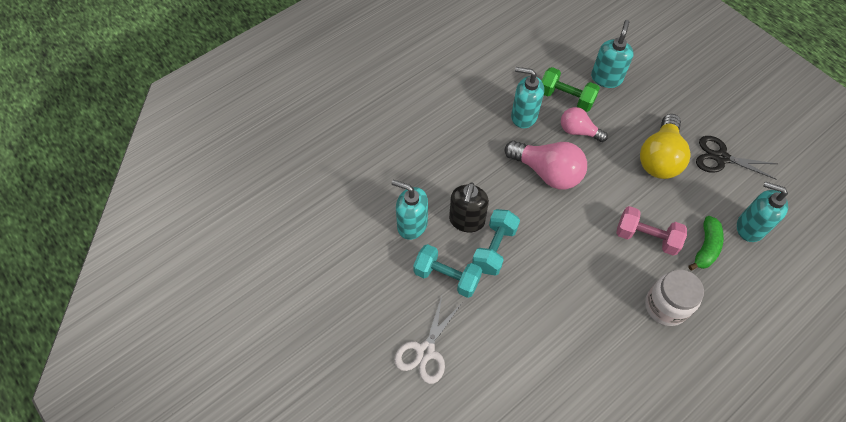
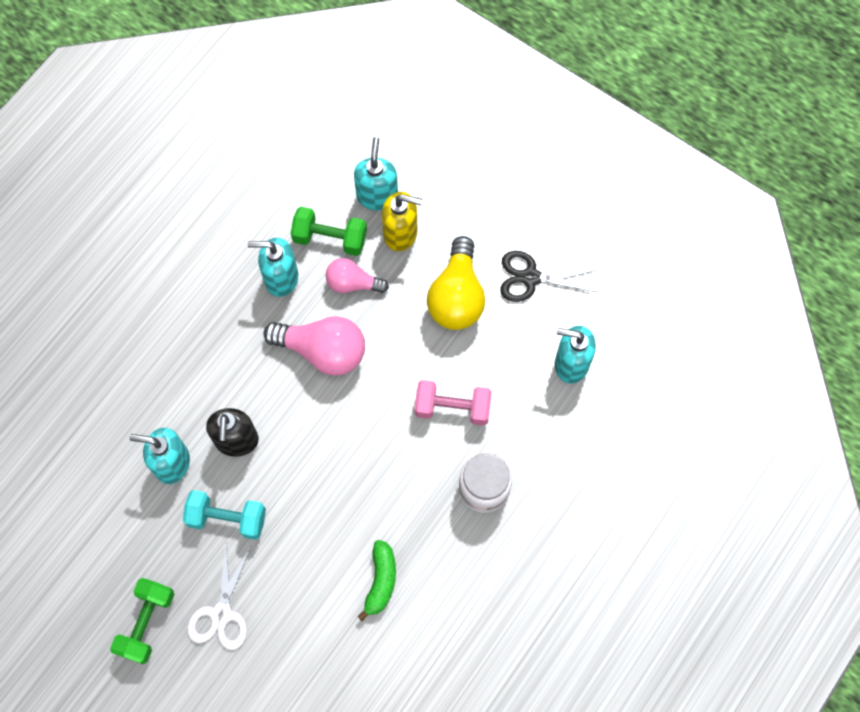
camera: 15 degrees left, 10 degrees up
turquoise dumbbell [472,209,520,276] -> none
green banana [689,216,724,270] -> green banana moved to [357,540,396,621]
none -> green dumbbell [110,578,174,664]
none -> yellow soap dispenser [382,192,422,251]

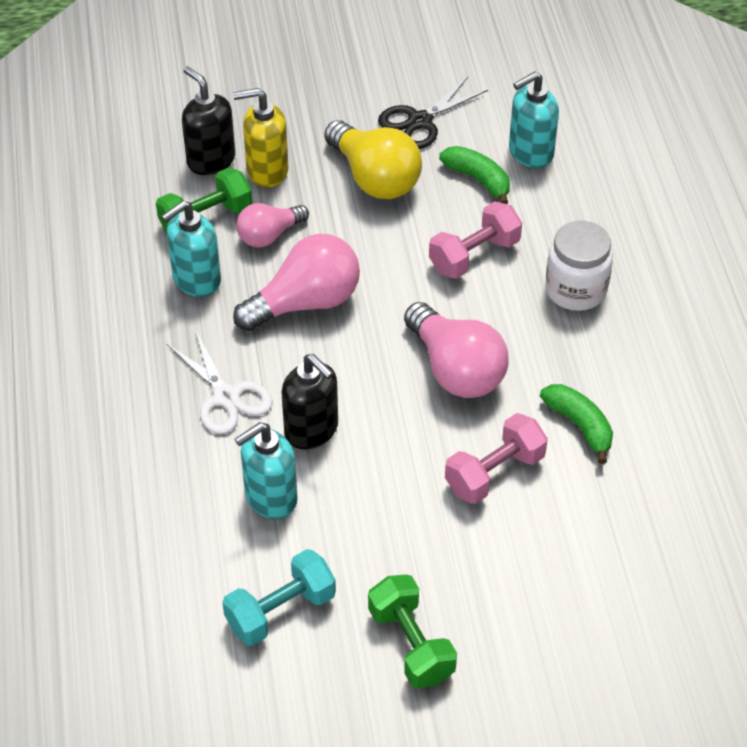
camera: 45 degrees left, 20 degrees down
turquoise dumbbell [183,490,266,540] -> turquoise dumbbell moved to [222,549,336,646]
white scissors [187,544,251,650] -> white scissors moved to [167,330,273,434]
turquoise soap dispenser [354,137,398,211] -> black soap dispenser [182,66,235,175]
yellow soap dispenser [382,192,422,251] -> yellow soap dispenser turned 150 degrees counterclockwise [233,88,288,187]
none -> pink light bulb [404,302,509,398]
none -> green banana [439,146,510,204]
none -> pink dumbbell [445,413,548,504]

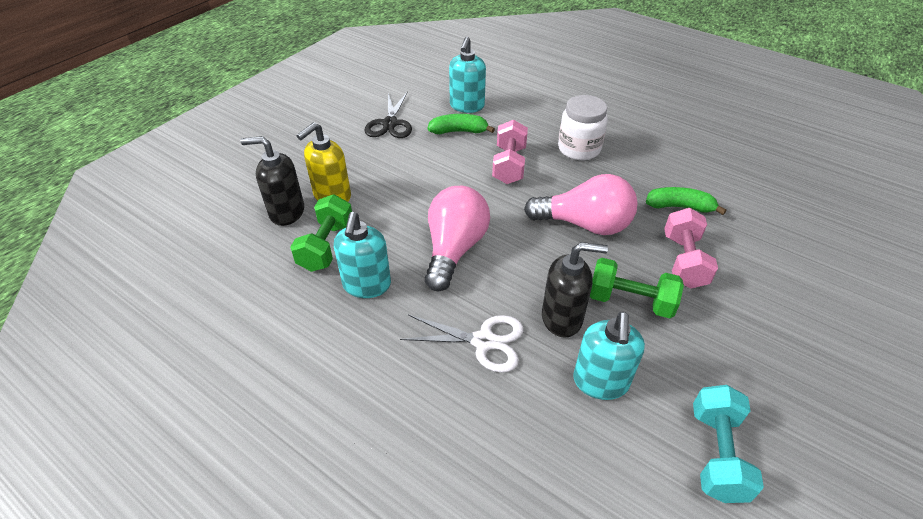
camera: 45 degrees left, 5 degrees down
pink light bulb [236,203,309,248] -> none
yellow light bulb [324,120,422,199] -> none
green dumbbell [368,575,457,688] -> green dumbbell moved to [590,258,684,318]

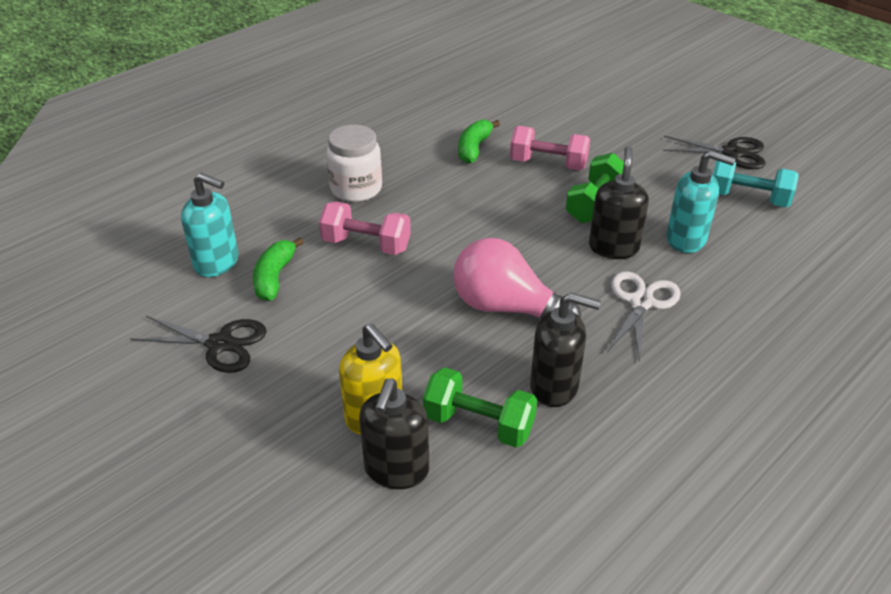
camera: 80 degrees left, 5 degrees down
turquoise soap dispenser [334,212,391,298] -> black soap dispenser [530,292,601,407]
pink light bulb [524,174,638,235] -> none
none -> black scissors [663,136,766,169]

